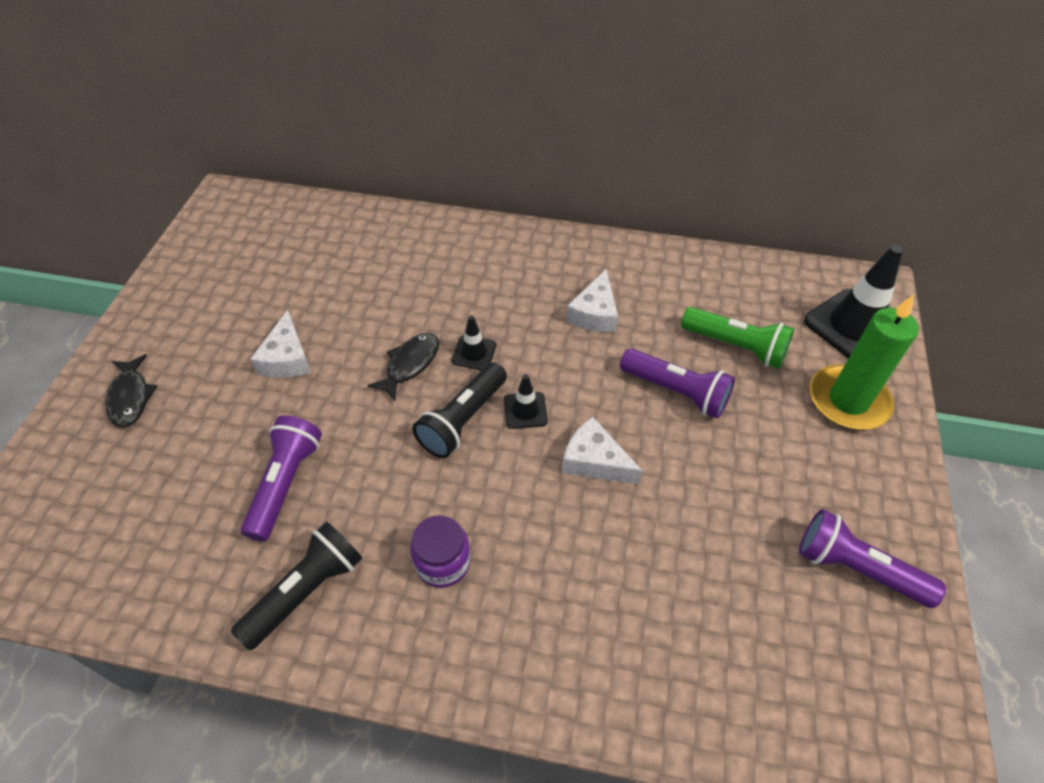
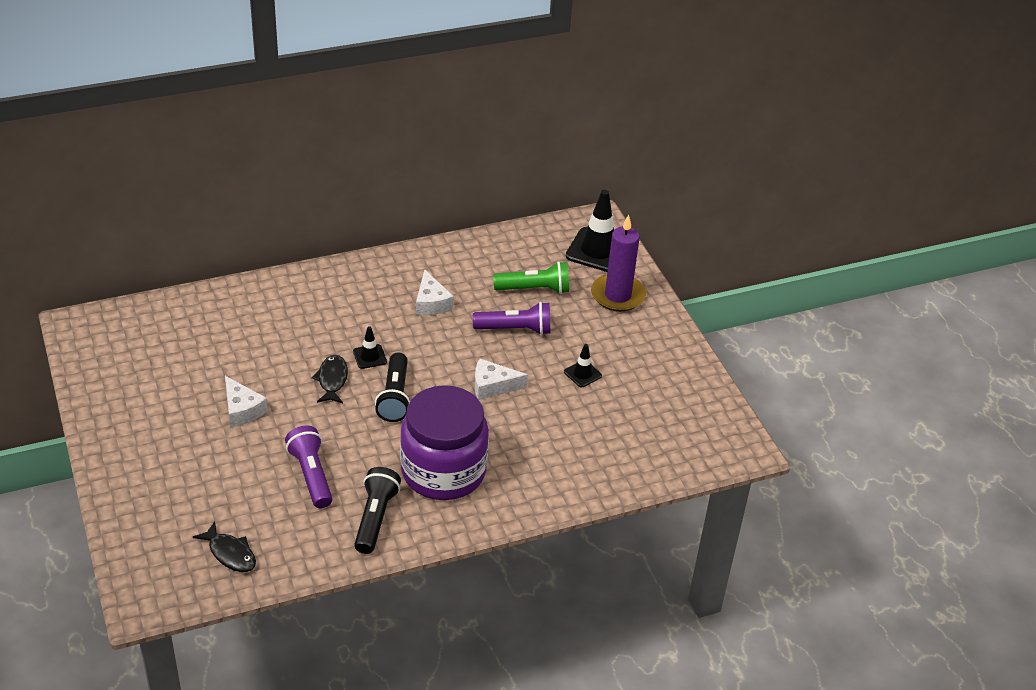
camera: 35 degrees left, 10 degrees down
black fish [105,354,157,427] -> black fish moved to [193,521,256,572]
purple jar [410,515,471,588] -> purple jar [400,385,489,500], size x2.29
black traffic cone [504,374,548,429] -> black traffic cone moved to [564,344,602,387]
purple flashlight [799,509,946,608] -> none
green candle [810,294,919,430] -> purple candle [591,215,646,312]

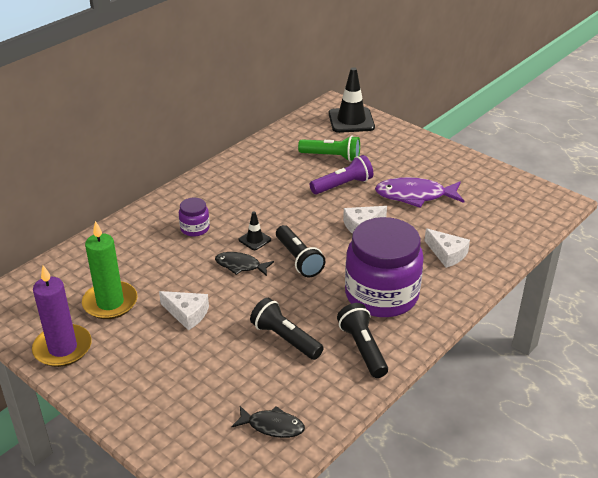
camera: 25 degrees left, 5 degrees down
purple flashlight [285,426,332,508] -> black flashlight [250,298,324,360]
black fish [312,355,348,403] -> black fish turned 45 degrees counterclockwise [215,252,274,276]
white cheese [416,269,454,315] -> white cheese moved to [425,228,470,268]
green flashlight [493,261,569,294] -> green flashlight turned 45 degrees clockwise [298,136,360,162]
black traffic cone [564,344,602,387] -> purple fish [375,177,464,208]
purple candle [591,215,646,312] -> purple candle moved to [32,265,92,367]
none -> green candle [82,221,138,319]
none -> purple jar [179,198,210,237]

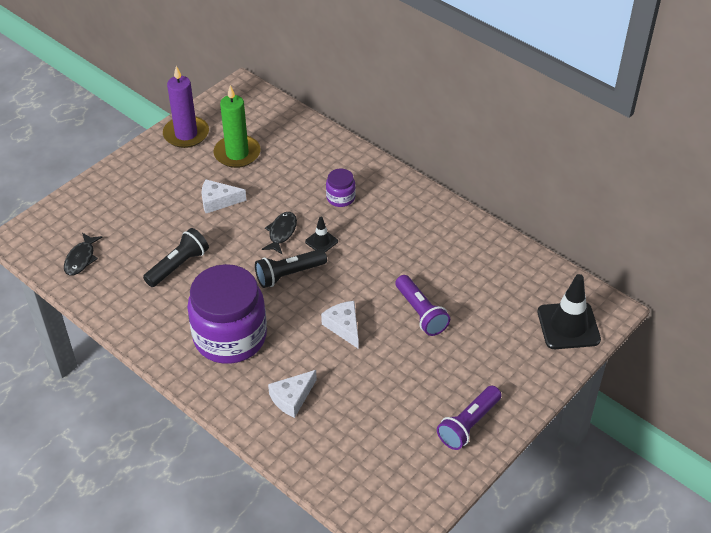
camera: 90 degrees right, 10 degrees up
white cheese [159,291,209,330] -> white cheese turned 60 degrees clockwise [201,179,247,213]
green flashlight [298,136,360,162] -> none
black flashlight [337,303,388,378] -> none
purple fish [375,177,464,208] -> none
none -> purple flashlight [437,386,501,450]

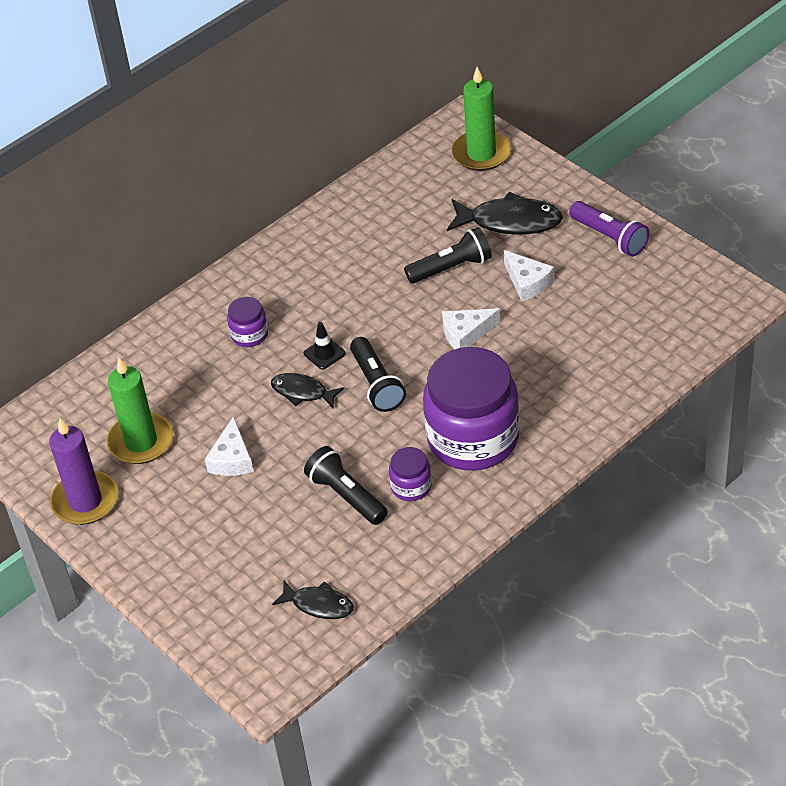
camera: 80 degrees left, 0 degrees up
white cheese [268,370,317,418] -> white cheese moved to [504,250,554,302]
purple flashlight [395,275,450,336] -> black flashlight [404,227,492,284]
black traffic cone [538,274,601,349] -> green candle [452,67,511,171]
none -> purple jar [389,447,432,501]
none -> black fish [447,192,563,235]

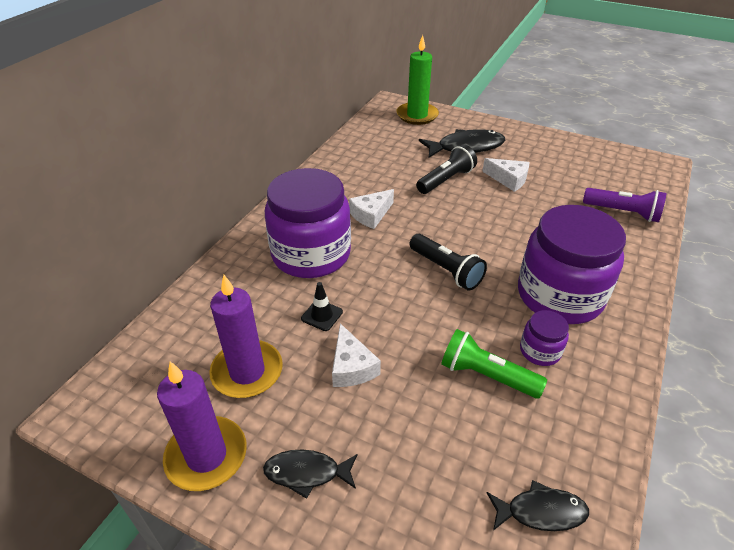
camera: 25 degrees left, 5 degrees down
green candle [107,357,173,464] -> purple candle [209,275,283,398]
purple jar [227,297,268,347] -> purple jar [265,168,351,278], size x2.29
black fish [271,373,344,408] -> black fish moved to [263,449,358,499]
black traffic cone [304,322,346,370] -> black traffic cone moved to [301,282,343,331]
black flashlight [304,446,388,525] -> green flashlight [441,329,547,399]
white cheese [442,308,500,349] -> white cheese moved to [349,189,394,229]
purple flashlight [569,201,649,257] -> purple flashlight moved to [583,188,667,222]

